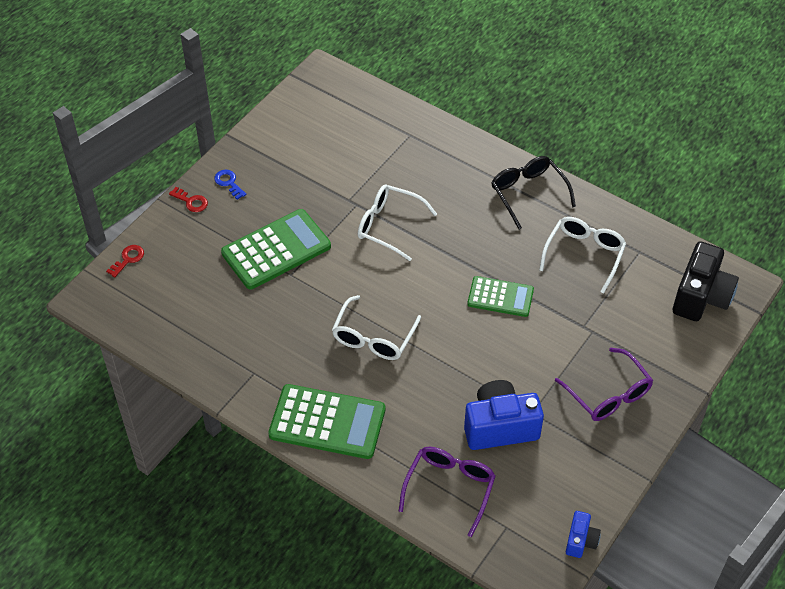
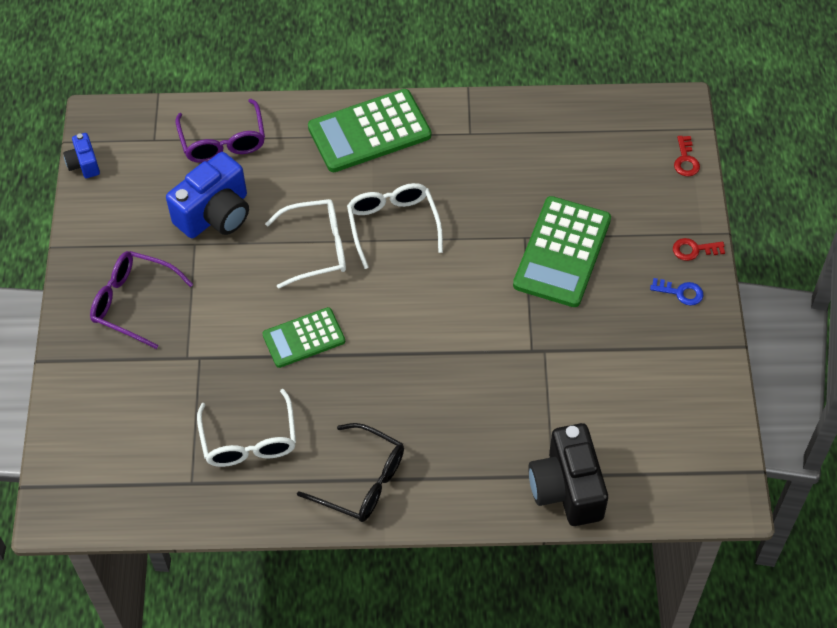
camera: 145 degrees right, 5 degrees up
white glasses [358,184,437,261] -> white glasses moved to [265,199,346,289]
black camera [673,241,739,321] -> black camera moved to [528,423,608,526]

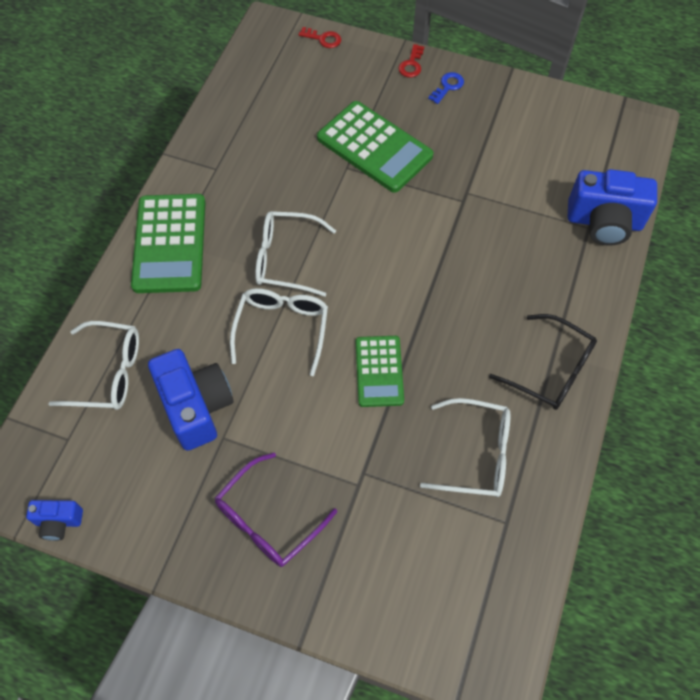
camera: 70 degrees left, 5 degrees up
purple glasses [175,99,265,163] -> white glasses [48,321,139,410]
black glasses [297,423,404,522] -> black glasses turned 75 degrees clockwise [489,314,597,410]
black camera [528,423,608,526] -> blue camera [568,169,657,246]

